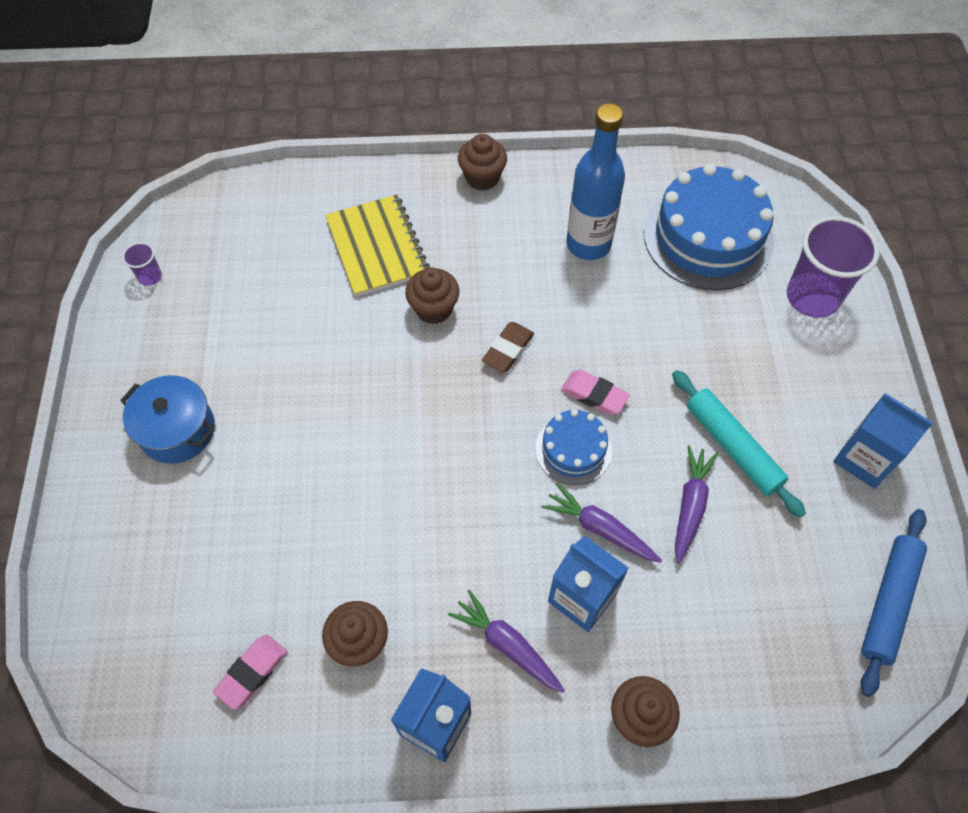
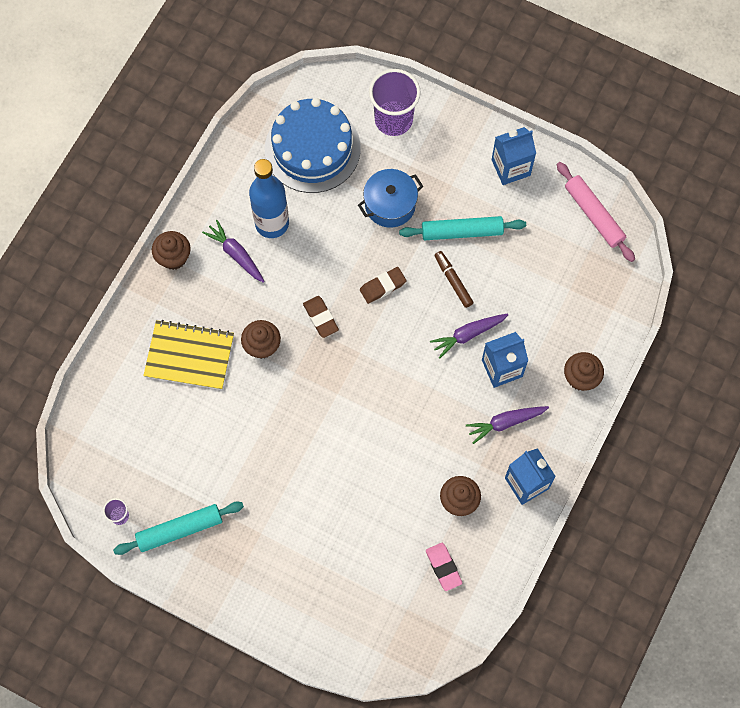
camera: 60 degrees left, 10 degrees up
blue pot [120,375,215,464] -> blue pot moved to [358,169,423,227]
blue cake [535,409,612,485] -> none
pink eraser [561,370,630,415] -> brown eraser [360,267,406,304]
purple carrot [675,445,718,564] -> purple carrot moved to [202,220,265,283]
blue rolling pin [860,509,927,697] -> pink rolling pin [557,162,635,262]
none -> turquoise rolling pin [113,502,244,555]
none -> brown marker [435,251,474,308]

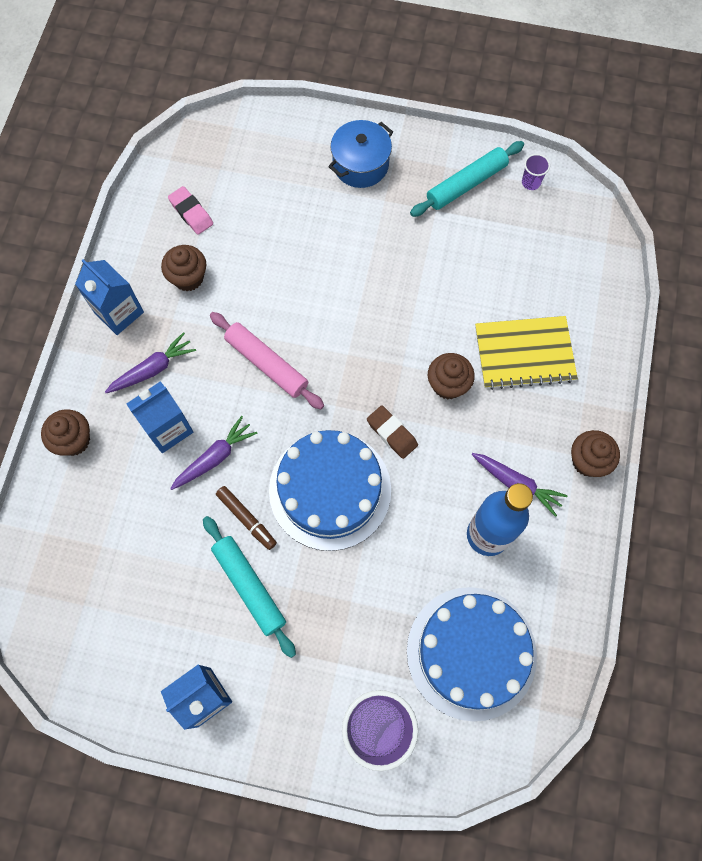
camera: 165 degrees right, 0 degrees up
blue pot [358,169,423,227] -> blue pot moved to [328,120,393,188]
brown eraser [360,267,406,304] -> blue cake [269,430,391,551]
turquoise rolling pin [399,216,526,240] -> turquoise rolling pin turned 75 degrees clockwise [203,516,296,658]
pink rolling pin [557,162,635,262] -> pink rolling pin moved to [210,312,324,410]

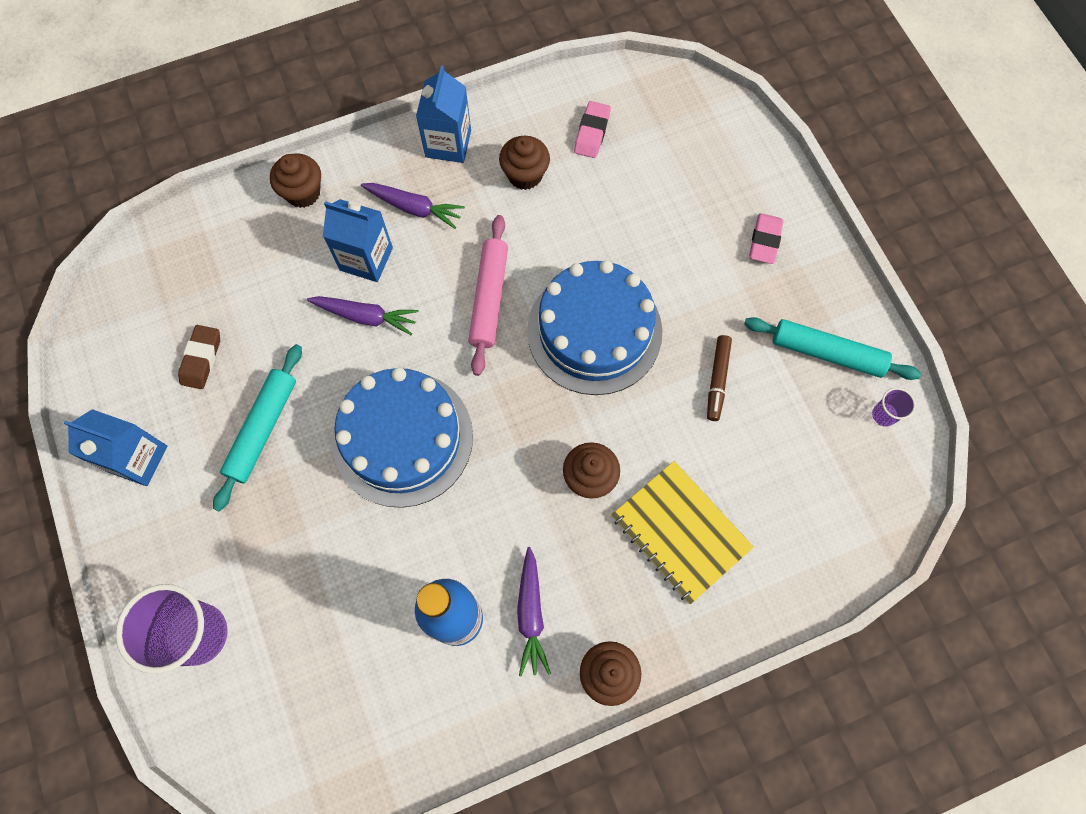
camera: 55 degrees right, 0 degrees up
brown marker [216,486,277,550] -> brown marker moved to [707,335,732,421]
blue pot [328,120,393,188] -> pink eraser [749,213,783,264]
brown eraser [367,405,418,459] -> brown eraser moved to [178,325,220,389]
blue cake [407,587,537,721] -> blue cake moved to [527,260,662,395]

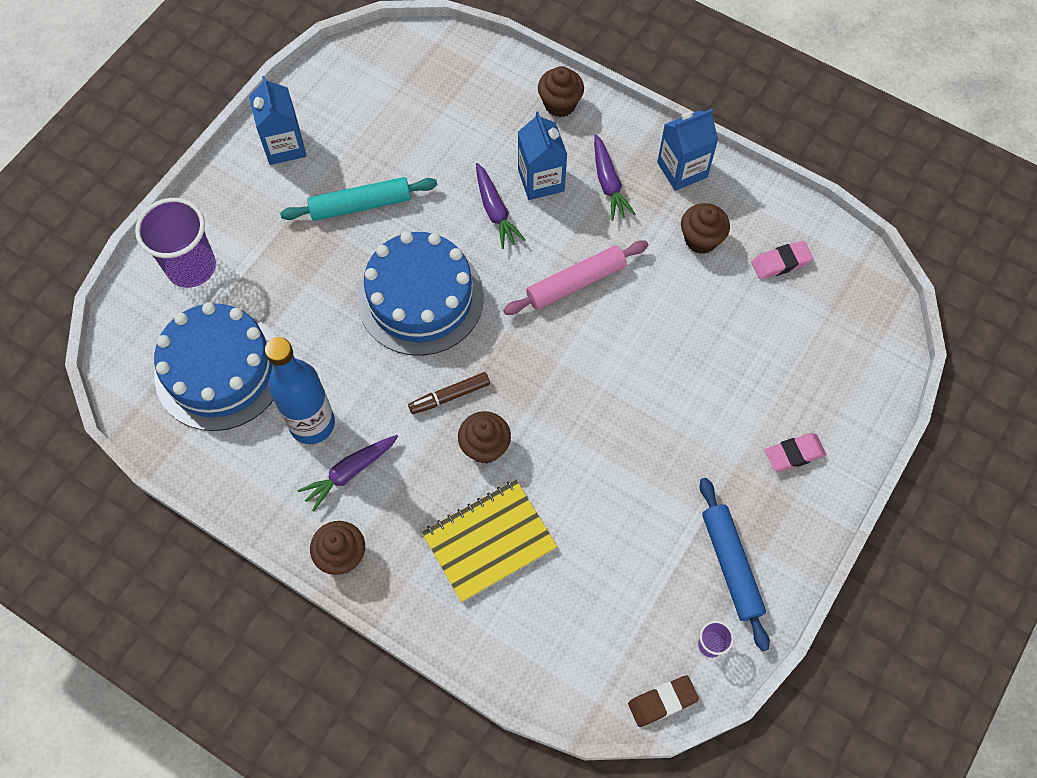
camera: 55 degrees right, 5 degrees down
brown eraser [178,325,220,389] -> brown eraser moved to [628,675,699,727]
blue cake [527,260,662,395] -> blue cake moved to [154,302,276,431]
yellow notebook [611,461,754,605] -> yellow notebook turned 45 degrees clockwise [422,480,557,602]
brown marker [707,335,732,421] -> brown marker moved to [408,372,490,414]
turquoise rolling pin [744,317,921,380] -> blue rolling pin [699,478,770,651]

